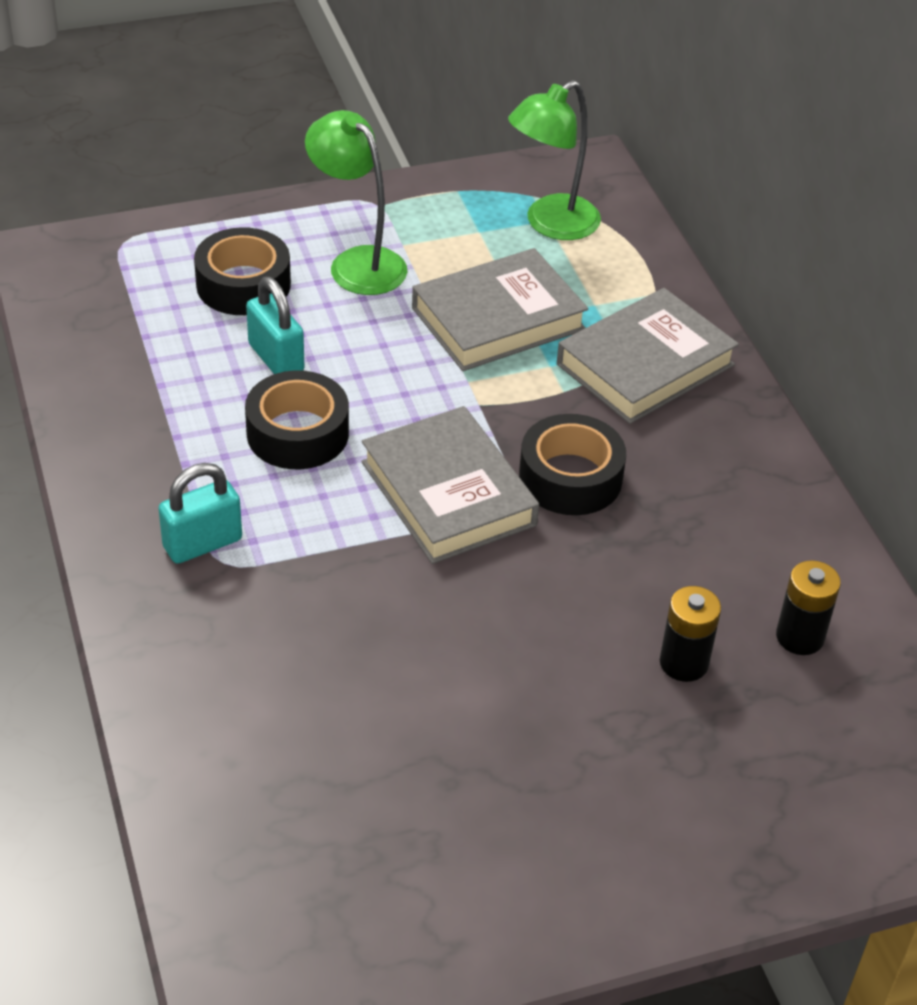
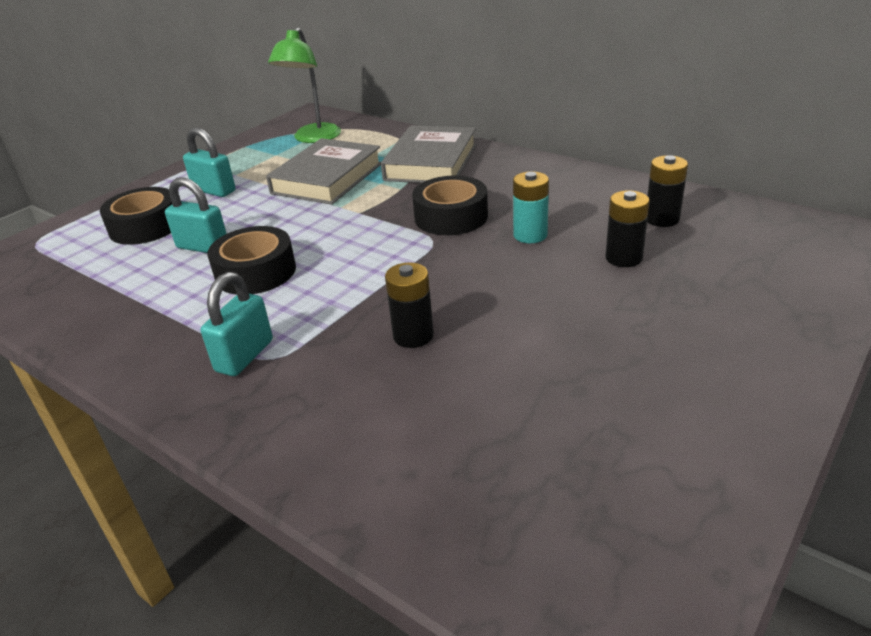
camera: 30 degrees left, 10 degrees down
green lamp [305,110,407,295] -> turquoise padlock [183,127,236,197]
grey book [362,406,539,564] -> none
none -> black battery [385,262,434,348]
none -> turquoise battery [513,171,549,243]

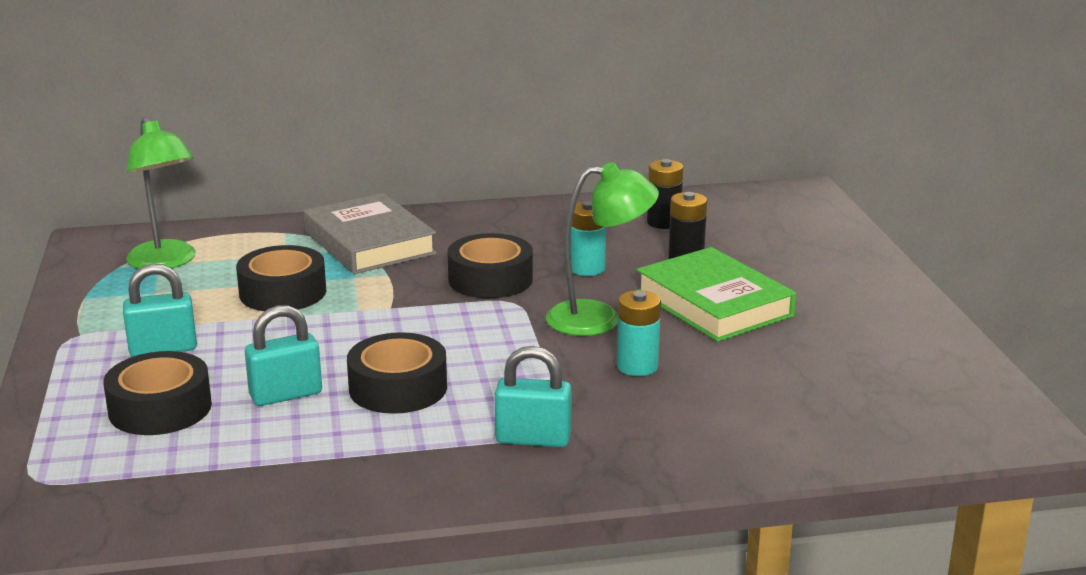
camera: 50 degrees left, 10 degrees down
turquoise padlock [201,272,273,376] -> turquoise padlock turned 60 degrees counterclockwise [495,346,572,447]
grey book [266,138,381,205] -> black tape [236,245,326,311]
black battery [385,262,434,348] -> turquoise battery [617,290,661,376]
none -> green lamp [546,162,659,336]
none -> green book [637,247,796,342]

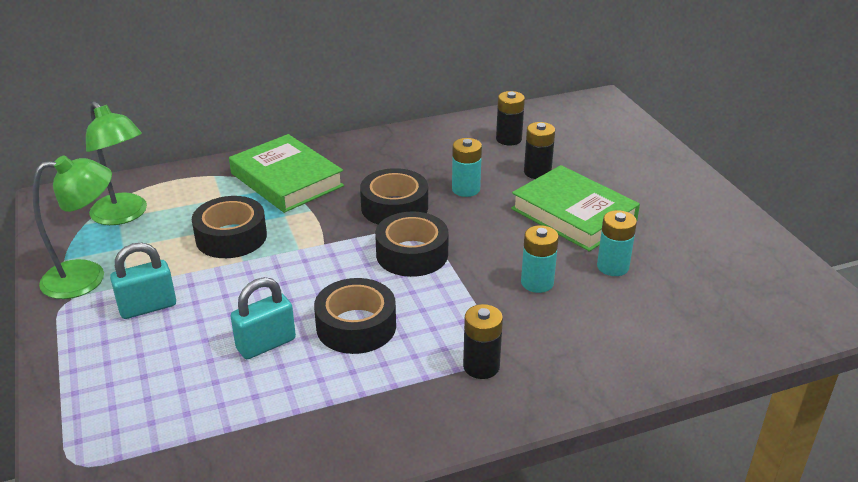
camera: 10 degrees left, 10 degrees up
black tape [103,351,212,435] -> black tape moved to [375,212,449,277]
grey book [304,193,437,274] -> green book [229,134,344,213]
turquoise padlock [495,346,572,447] -> black battery [463,304,503,379]
green lamp [546,162,659,336] -> green lamp moved to [33,155,112,299]
none -> turquoise battery [597,210,637,276]

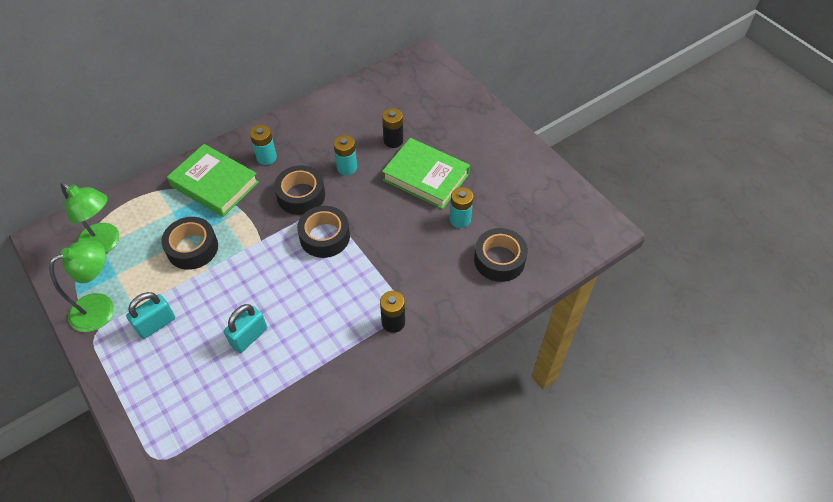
camera: 15 degrees left, 20 degrees up
black tape [314,278,396,354] -> black tape moved to [474,228,528,282]
black battery [496,91,525,146] -> none
turquoise battery [521,225,559,293] -> turquoise battery moved to [250,125,277,165]

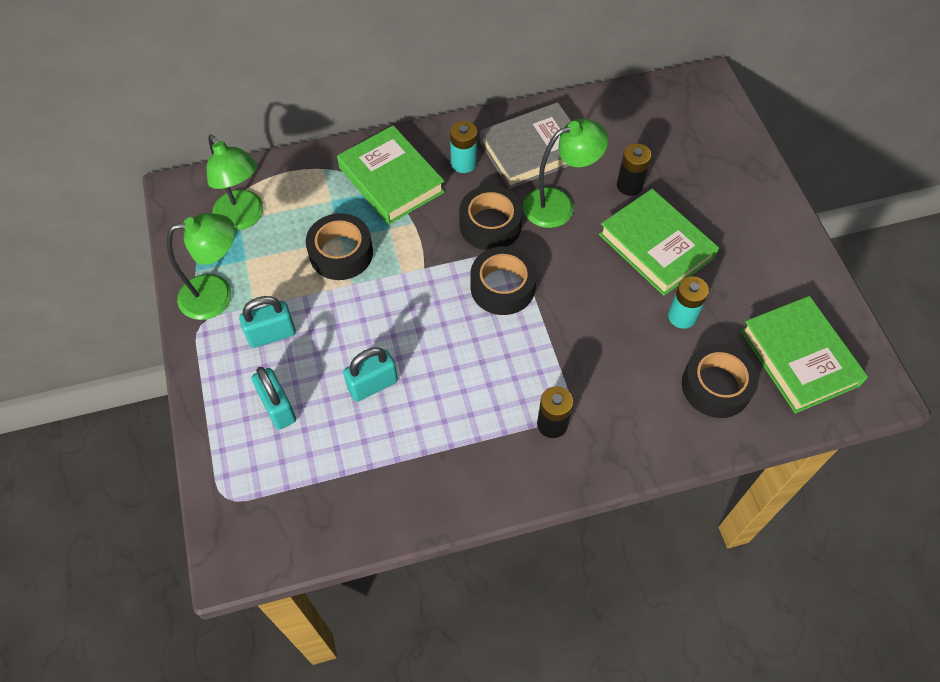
camera: 20 degrees right, 5 degrees up
turquoise battery [334,135,357,175] -> green lamp [523,118,608,228]
none -> turquoise padlock [252,367,296,430]
none -> grey book [480,102,571,189]
none -> green book [740,296,868,414]

